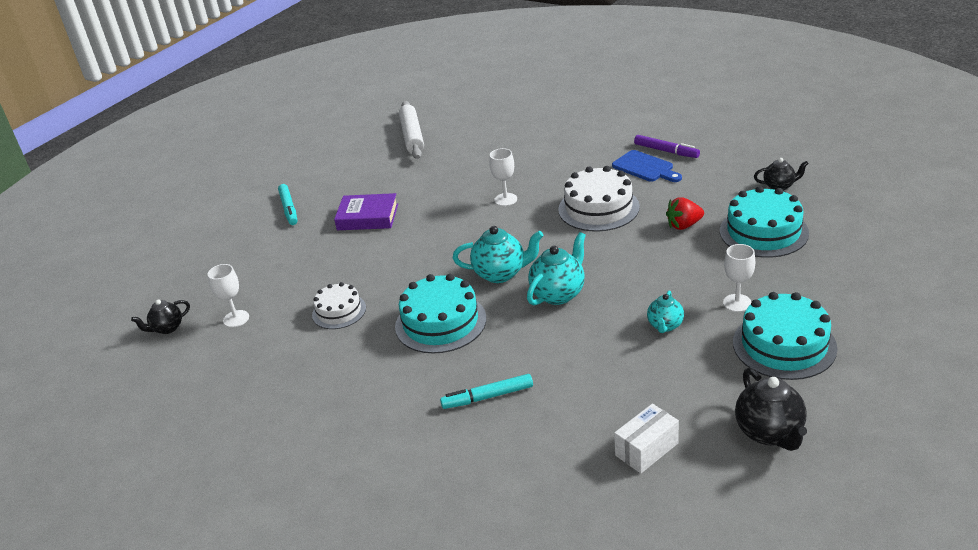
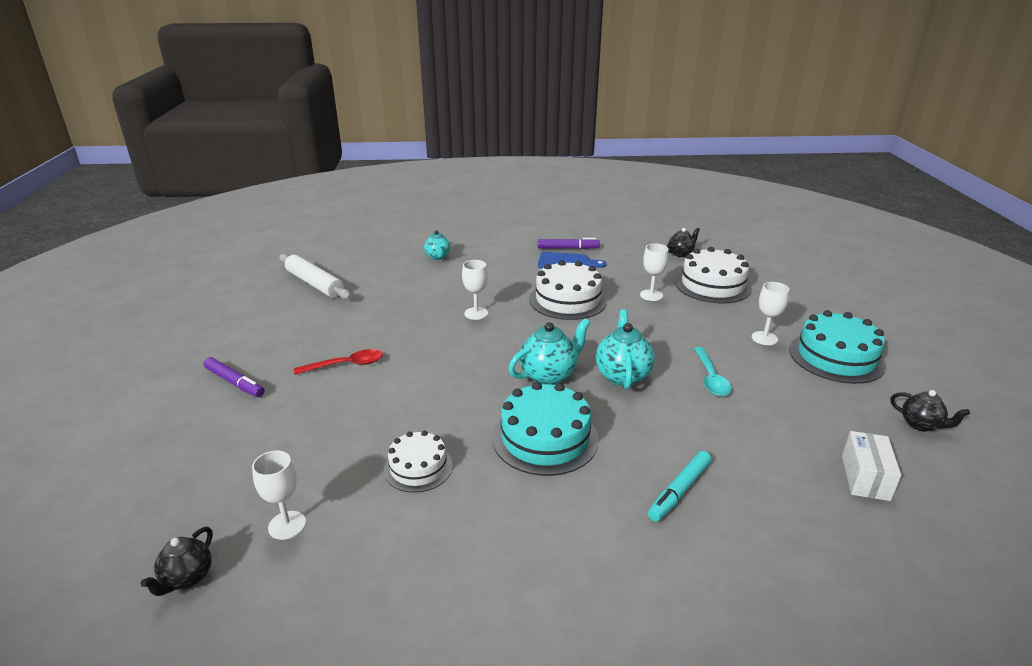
camera: 40 degrees left, 5 degrees down
turquoise marker [278,184,297,225] -> purple marker [203,357,265,397]
purple book [334,193,398,230] -> red spoon [294,349,383,375]
turquoise teapot [647,290,684,333] -> turquoise teapot moved to [424,230,451,260]
red strawberry [666,197,704,230] -> white goblet [640,244,669,301]
turquoise cake [720,186,809,258] -> white cake [675,247,752,303]
black teapot [735,368,807,451] -> black teapot [890,390,970,432], size x0.62
none -> turquoise spoon [694,347,731,396]

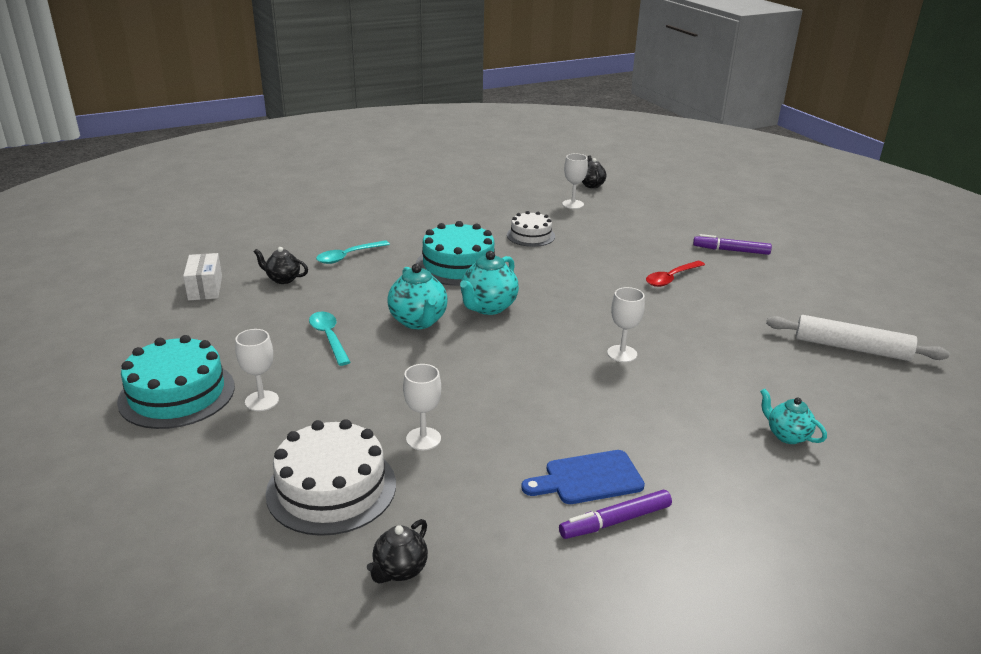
camera: 155 degrees right, 0 degrees up
white cake [529,260,607,320] -> none
turquoise marker [648,451,711,522] -> turquoise spoon [316,240,390,264]
black teapot [890,390,970,432] -> black teapot moved to [253,247,308,284]

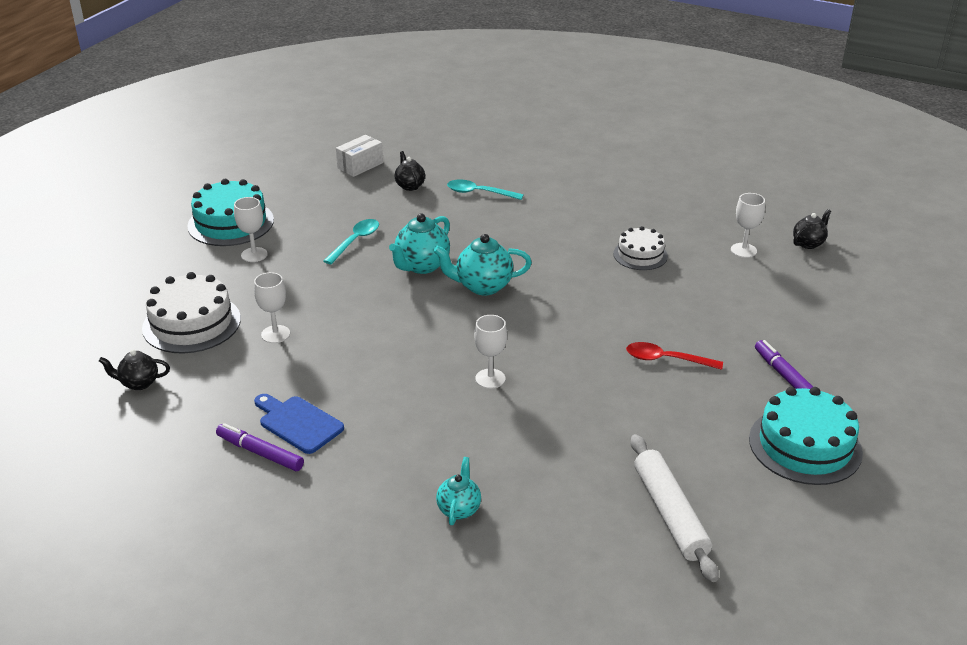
camera: 55 degrees right, 5 degrees up
turquoise cake [416,221,496,286] -> turquoise cake moved to [749,387,863,485]

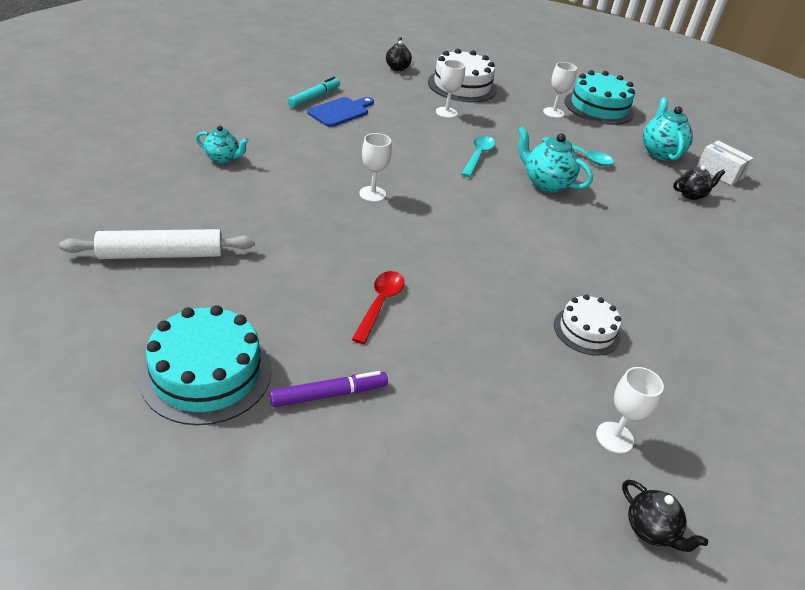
camera: 90 degrees right, 5 degrees up
purple marker [216,423,304,471] -> turquoise marker [288,77,340,108]
turquoise teapot [433,234,532,295] -> turquoise teapot moved to [642,98,693,160]
turquoise spoon [447,179,524,200] -> turquoise spoon moved to [461,136,495,177]

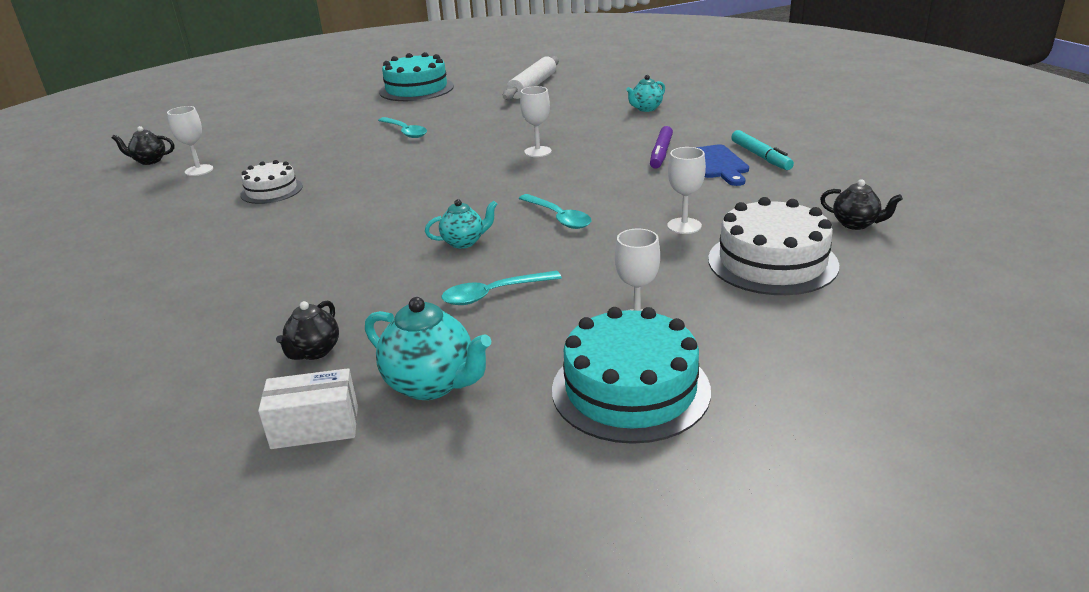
camera: 130 degrees right, 10 degrees down
purple marker [270,371,388,407] -> purple marker moved to [650,126,673,169]
red spoon [352,271,404,344] -> turquoise spoon [378,117,427,138]
turquoise teapot [518,127,593,192] -> turquoise teapot [425,199,497,249], size x0.62

